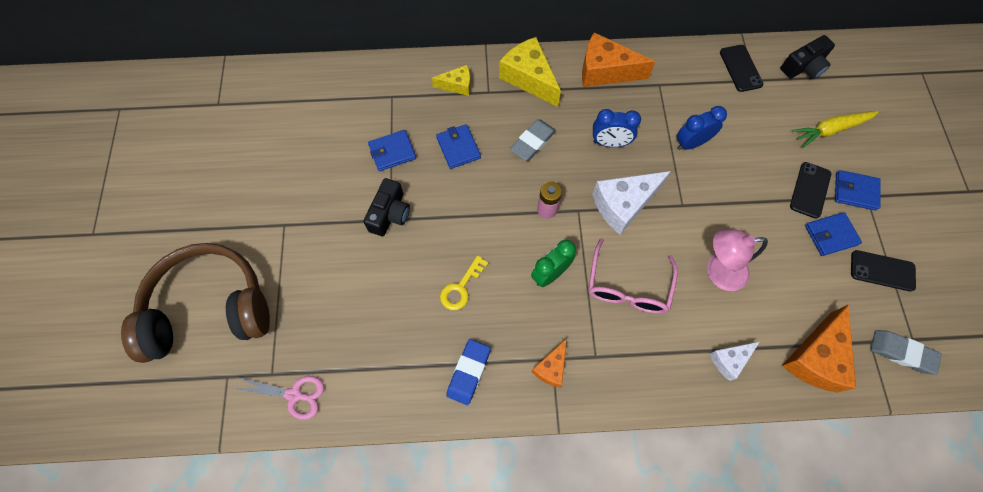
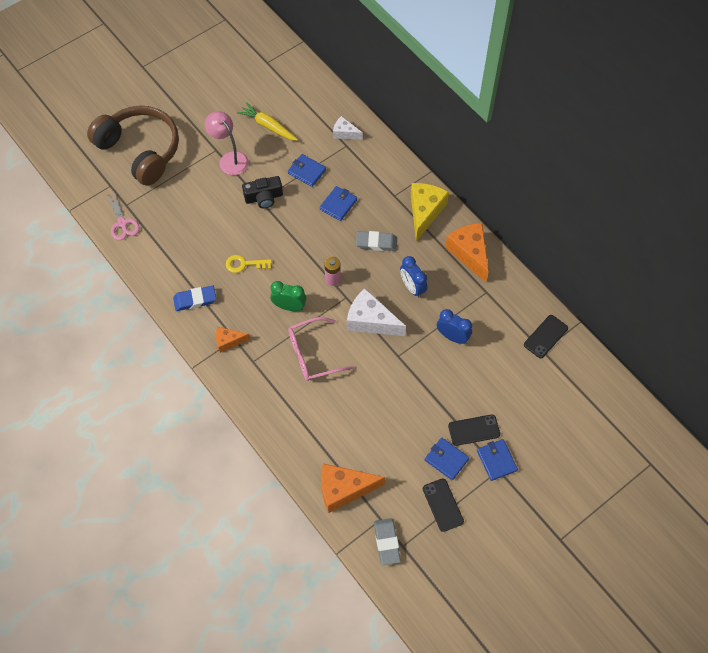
camera: 55 degrees right, 5 degrees down
yellow cheese [432,65,471,96] -> none
pink lamp [707,229,768,291] -> pink lamp moved to [205,111,249,175]
white cheese [710,342,759,381] -> white cheese moved to [333,116,363,140]
black camera [780,35,835,79] -> none
yellow carrot [792,111,879,148] -> yellow carrot moved to [237,102,298,141]

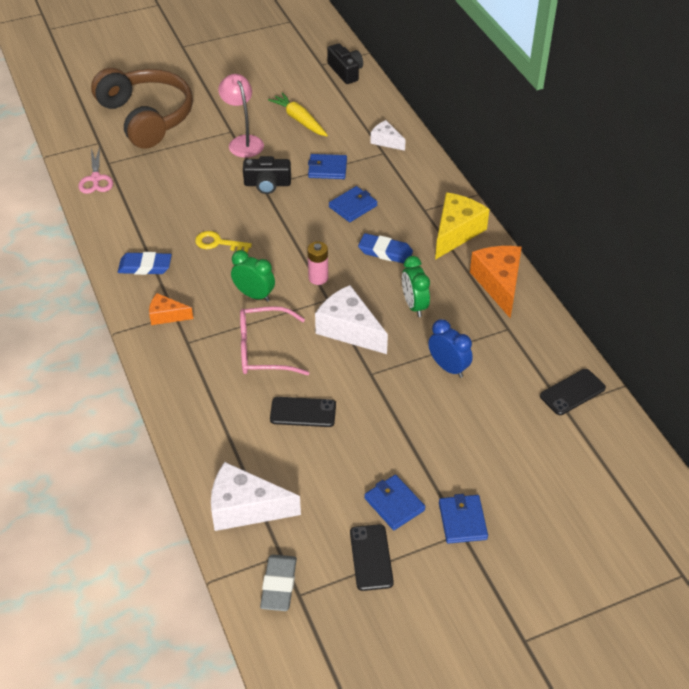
camera: 15 degrees right, 15 degrees down
blue wallet [288,154,326,187] -> blue wallet turned 45 degrees counterclockwise [308,154,347,179]
orange cheese [321,463,385,513] -> white cheese [211,462,301,531]
grey eraser [356,231,397,251] -> blue eraser [358,233,413,264]
blue clock [400,256,428,298] -> green clock [402,256,430,317]
black phone [448,414,500,446] -> black phone moved to [270,397,336,427]
none -> black camera [327,43,363,84]

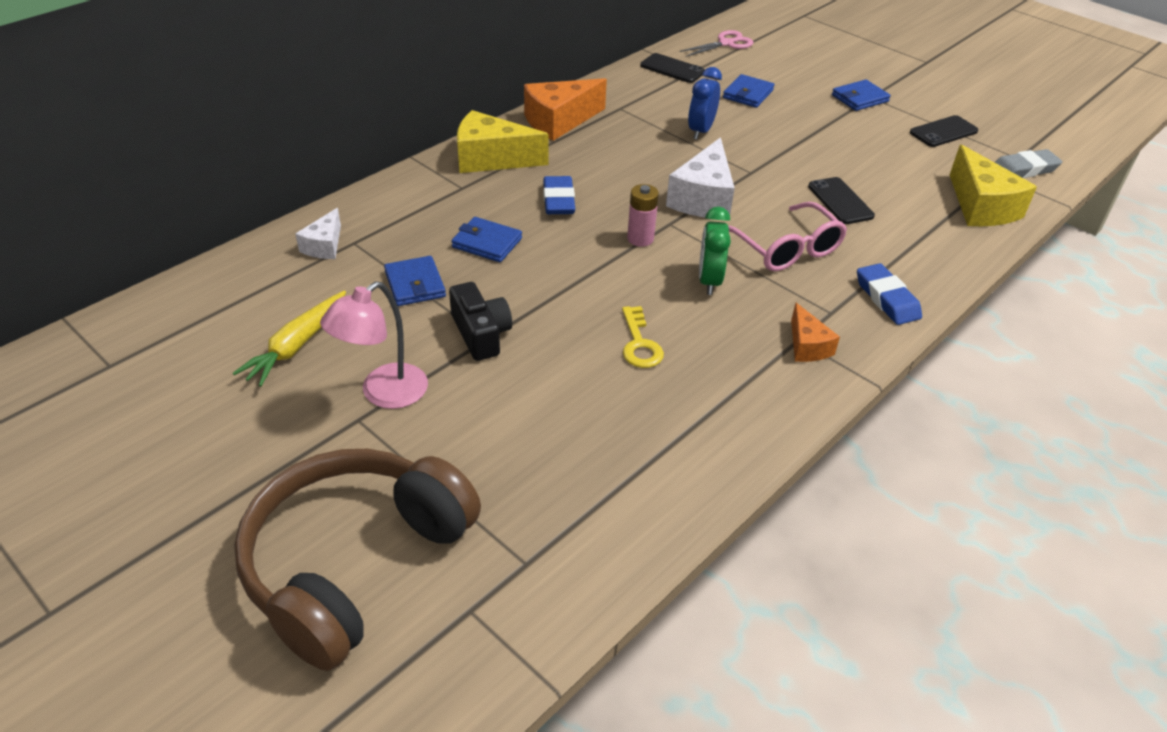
camera: 115 degrees left, 5 degrees down
pink scissors [78,146,113,194] -> pink scissors moved to [680,30,753,57]
blue eraser [118,252,172,275] -> blue eraser moved to [857,263,922,325]
white cheese [211,462,301,531] -> yellow cheese [950,144,1037,226]
black camera [327,43,363,84] -> none
blue wallet [364,475,425,530] -> blue wallet moved to [723,74,774,108]
green clock [402,256,430,317] -> none

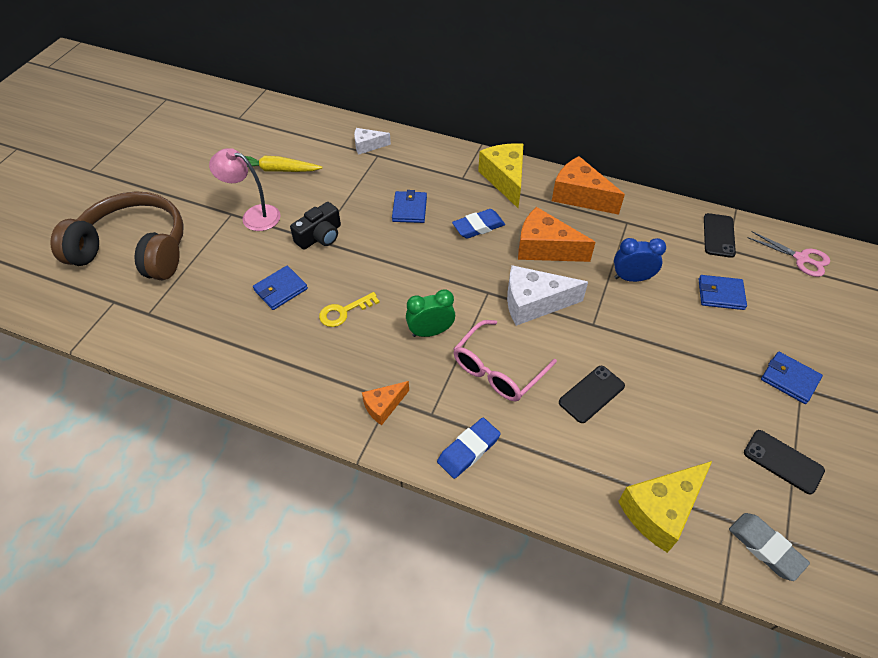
camera: 70 degrees right, 10 degrees up
blue wallet [384,256,446,306] -> blue wallet moved to [253,266,308,310]
pink battery [627,184,659,247] -> none
none -> orange cheese [518,207,596,262]

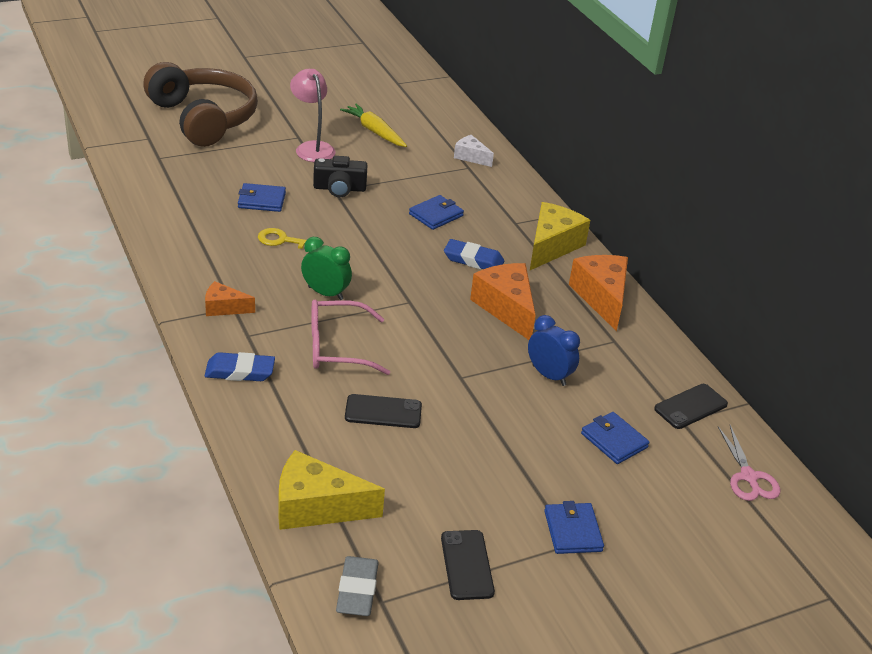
camera: 40 degrees right, 15 degrees down
white cheese [507,265,588,326] -> none

